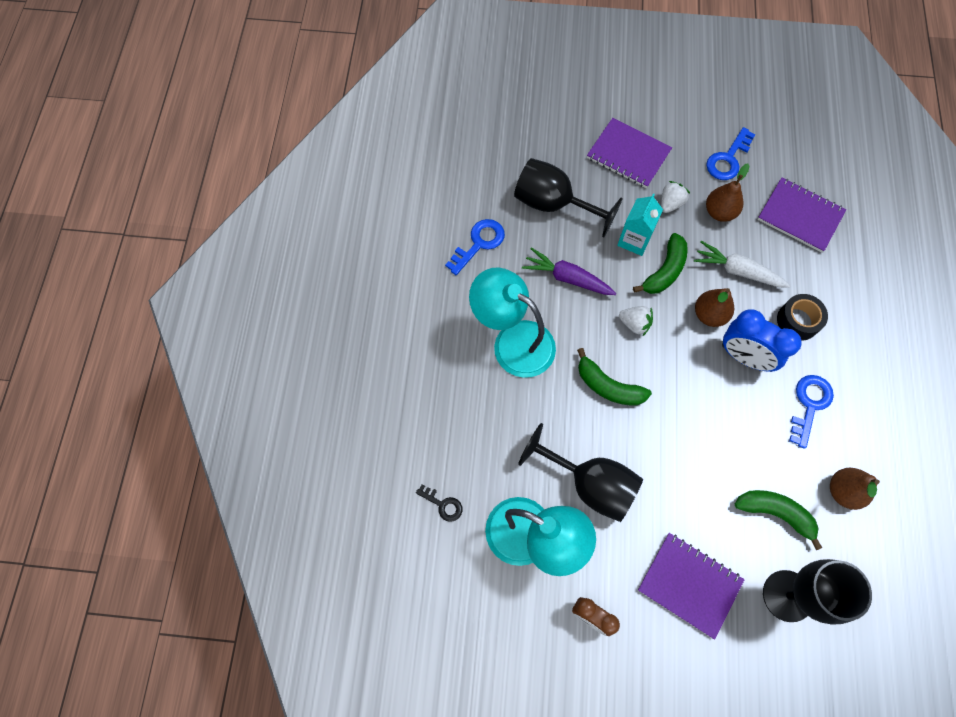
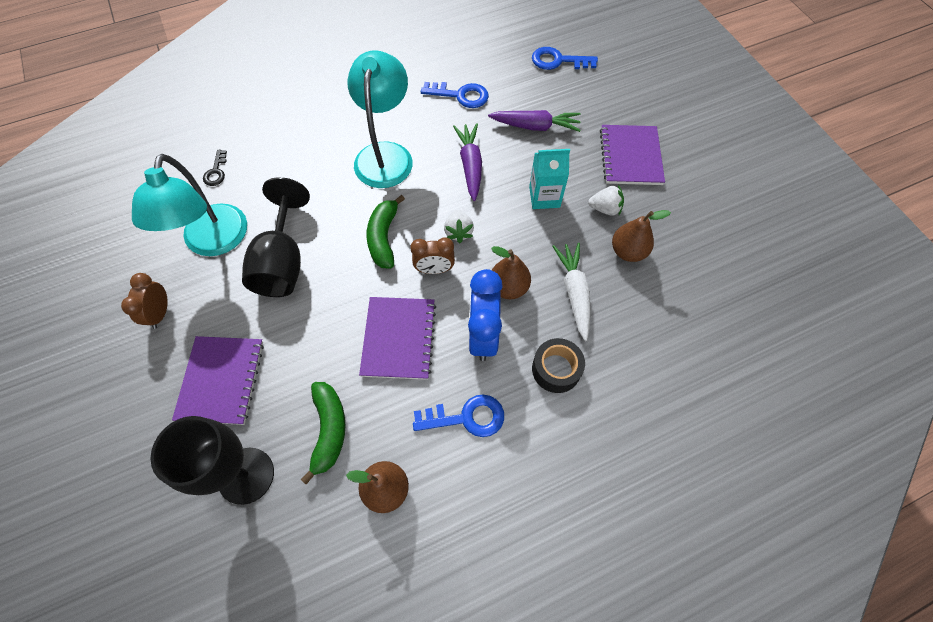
camera: 60 degrees right, 5 degrees down
black goblet [514,158,623,238] -> purple carrot [488,110,581,132]
green banana [633,233,688,294] -> none
blue key [706,127,756,180] -> blue key moved to [532,47,598,70]
purple notebook [758,178,846,253] -> purple notebook moved to [359,297,436,380]
none -> brown clock [410,237,455,274]

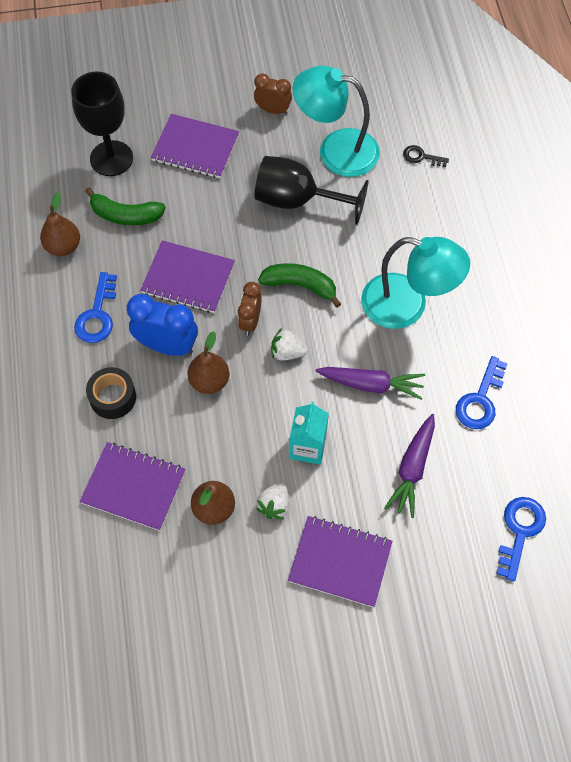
camera: 105 degrees right, 0 degrees up
white carrot [552,243,591,341] -> none
none -> purple notebook [79,442,185,531]

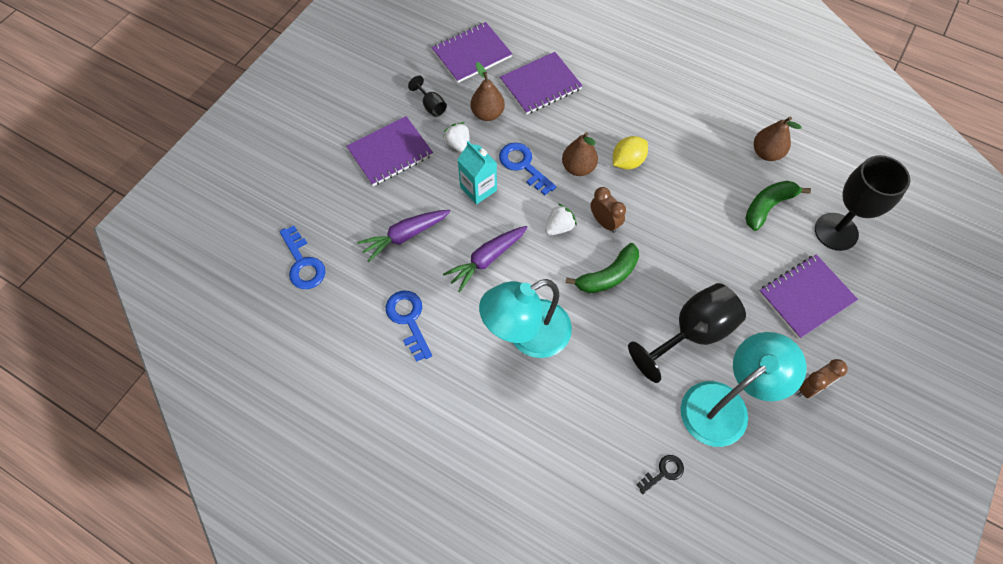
camera: 130 degrees right, 0 degrees up
blue key [74,272,117,343] -> blue key moved to [499,143,556,195]
black tape [86,367,136,419] -> none
blue clock [127,294,198,356] -> yellow lemon [613,136,648,170]
purple notebook [140,240,235,313] -> purple notebook moved to [432,22,512,83]
purple carrot [384,414,435,518] -> purple carrot turned 90 degrees counterclockwise [357,210,451,262]
none -> black goblet [408,75,447,117]

